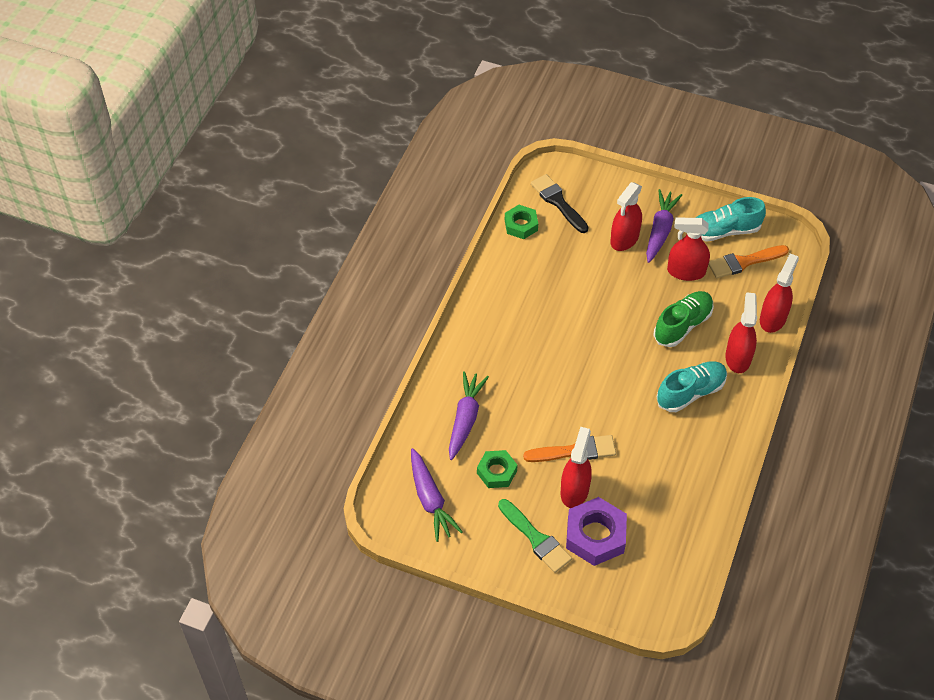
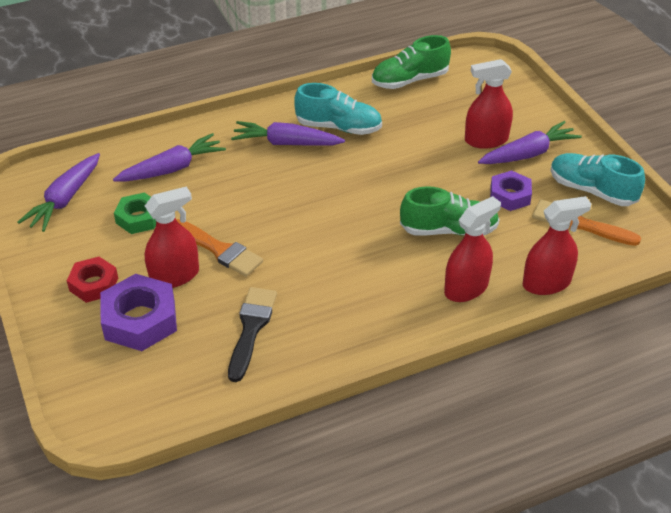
camera: 45 degrees right, 10 degrees down
green brush [498,499,572,573] -> red nut [67,257,118,303]
green nut [505,205,538,239] -> green shoe [372,35,451,89]
black brush [531,174,588,233] -> black brush moved to [228,287,277,382]
turquoise shoe [657,361,727,412] -> turquoise shoe moved to [294,83,382,135]
red spray bottle [667,217,710,281] -> purple nut [490,170,532,211]
none -> purple carrot [231,121,345,146]

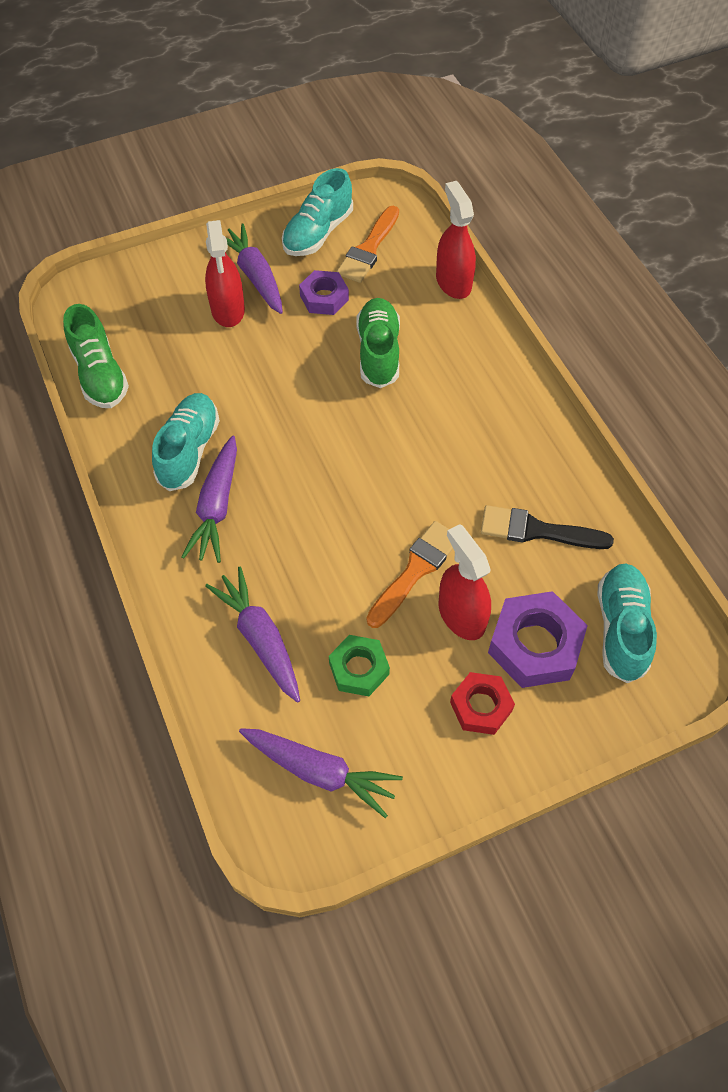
camera: 90 degrees left, 15 degrees up
red spray bottle [444,196,501,302] -> none
none -> turquoise shoe [598,563,657,683]

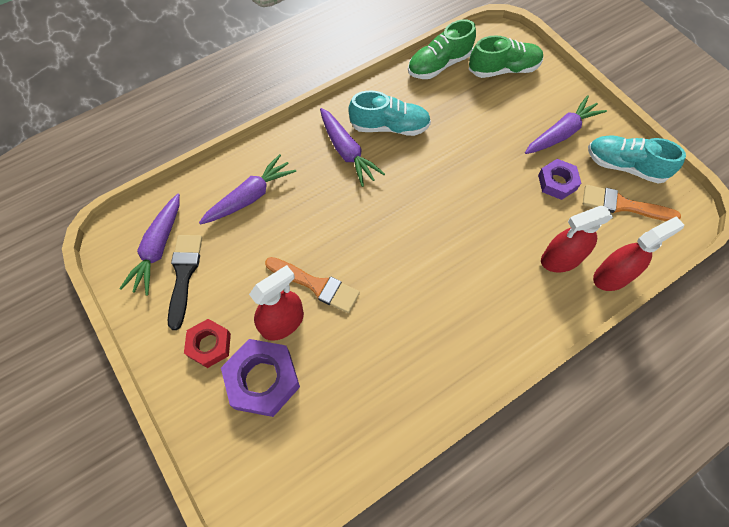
camera: 80 degrees right, 5 degrees up
purple carrot [182,436,237,563] -> purple carrot turned 120 degrees counterclockwise [320,108,385,187]
red spray bottle [205,220,245,327] -> red spray bottle moved to [541,206,613,273]
green nut [329,635,390,696] -> none
green shoe [356,298,400,388] -> green shoe moved to [469,35,543,78]
black brush [481,505,614,549] -> black brush moved to [168,235,202,330]
turquoise shoe [598,563,657,683] -> none

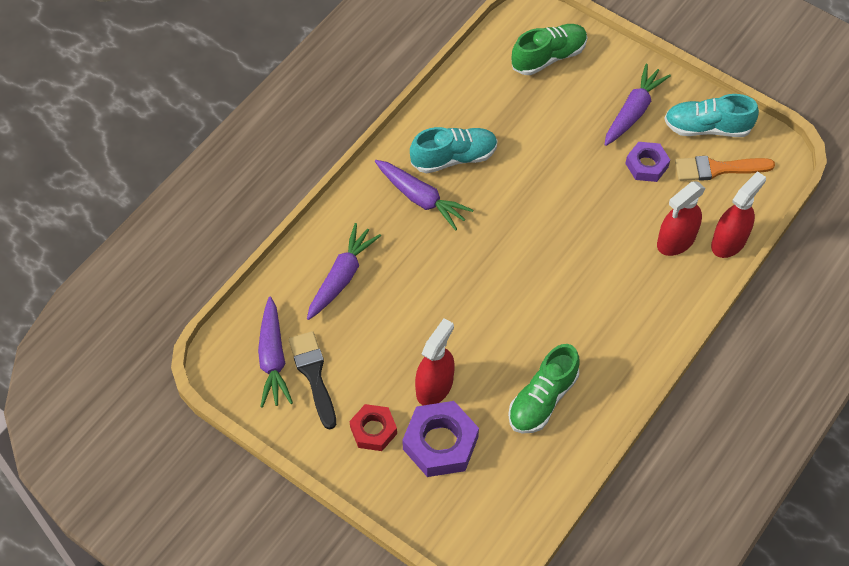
camera: 20 degrees left, 5 degrees down
orange brush [265,257,360,313] -> none
green shoe [408,19,476,79] -> green shoe moved to [508,344,579,433]

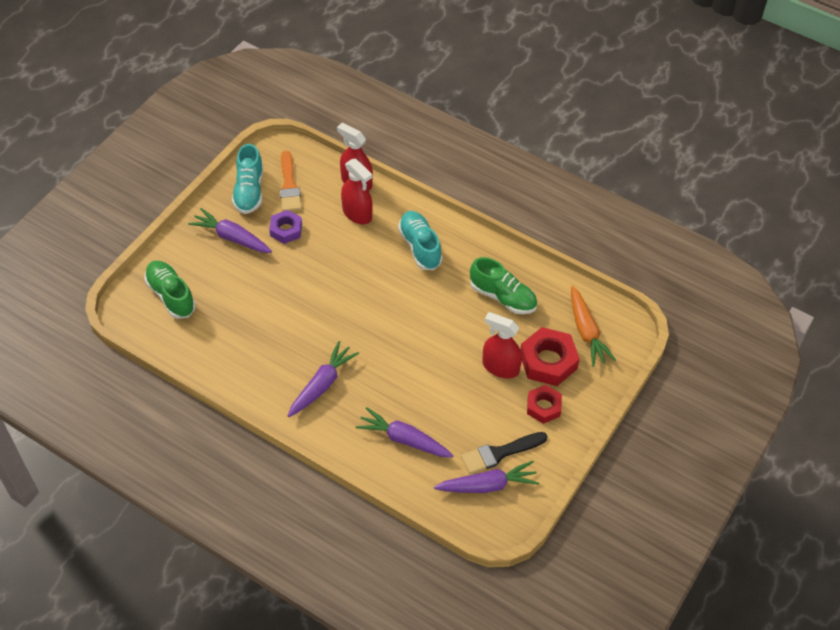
camera: 95 degrees left, 5 degrees down
purple nut [402,401,479,477] -> red nut [520,327,580,386]
turquoise shoe [410,127,498,174] -> turquoise shoe moved to [398,211,442,270]
none -> orange carrot [571,286,616,367]

